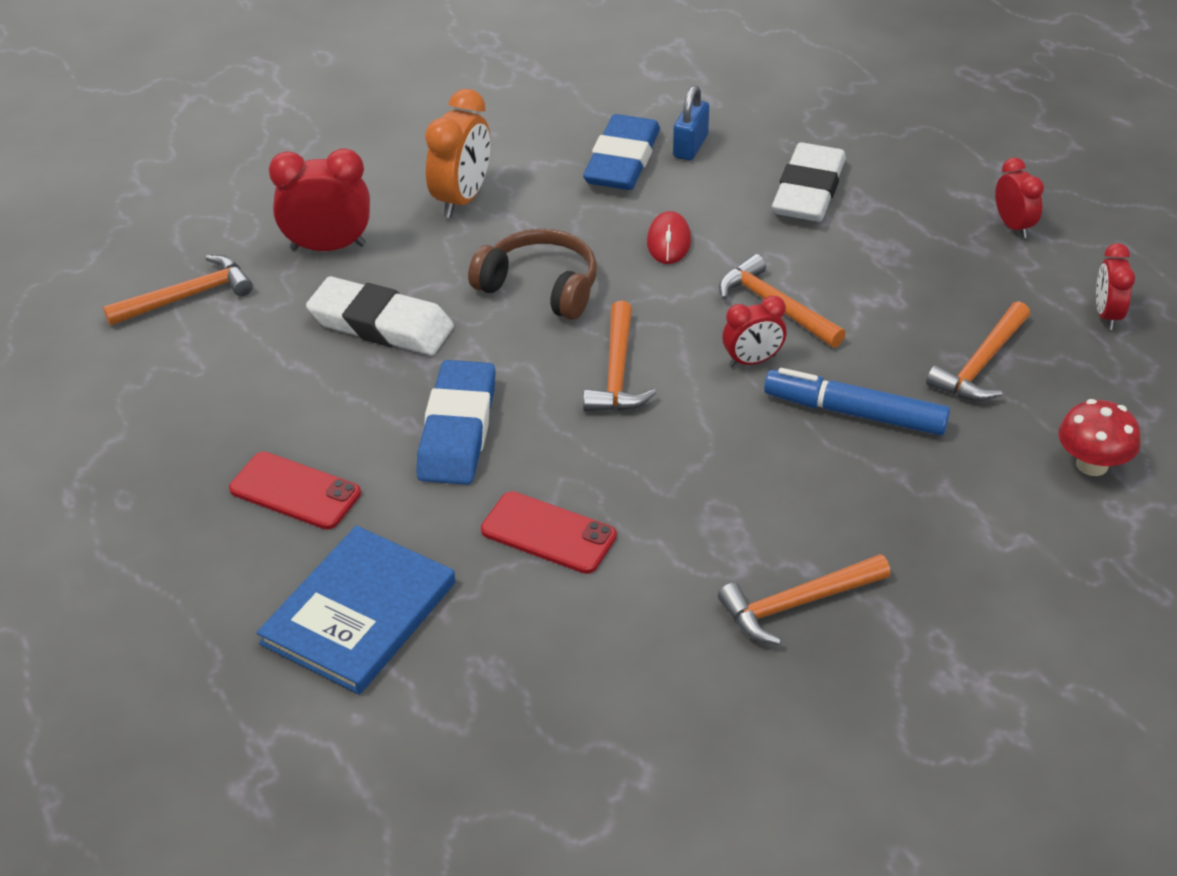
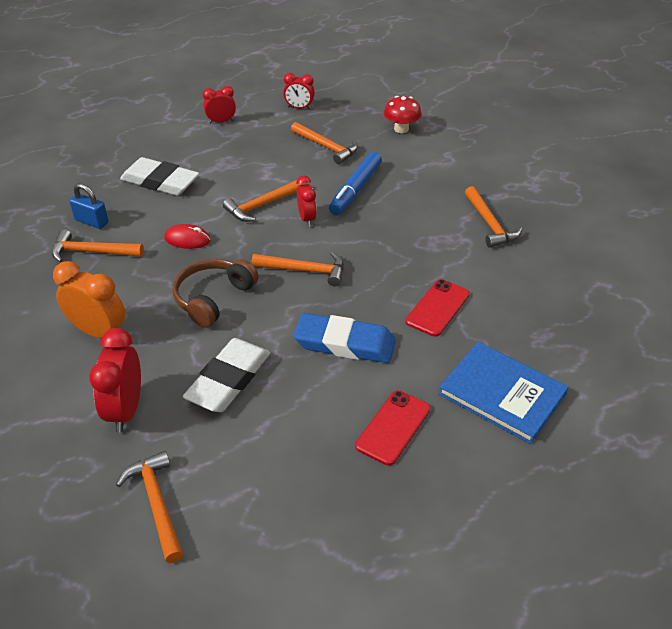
camera: 85 degrees left, 0 degrees up
blue eraser [583,114,660,190] -> orange hammer [52,229,144,262]

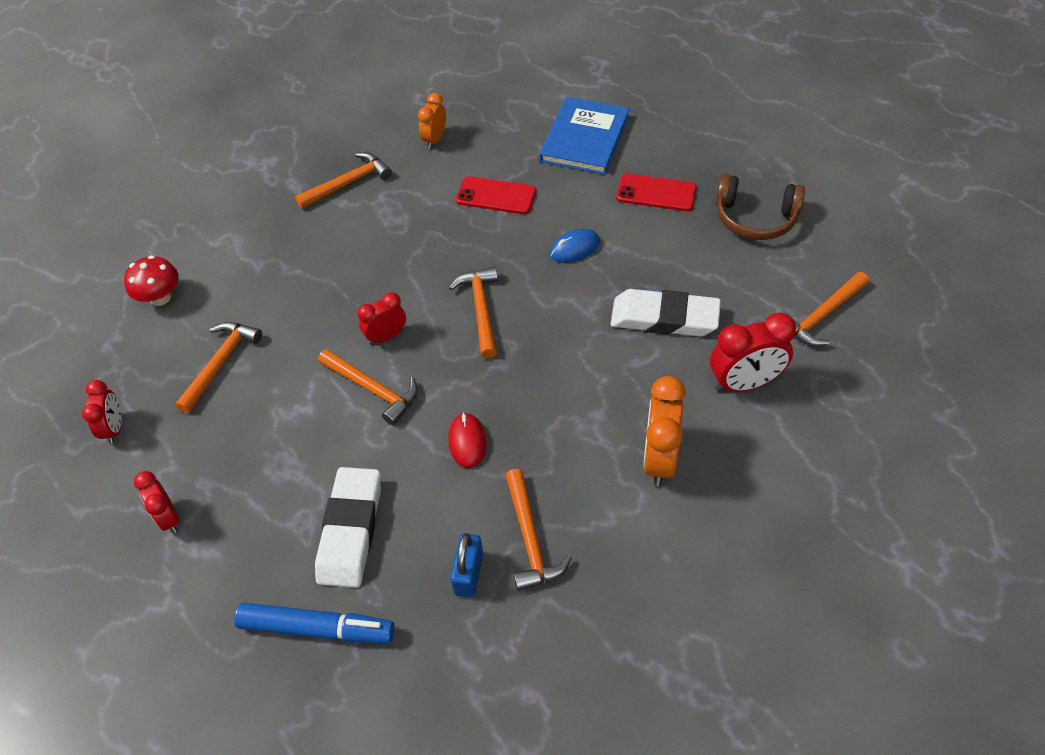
camera: 105 degrees left, 10 degrees up
brown headphones [172,259,259,328] -> brown headphones moved to [716,174,805,240]
blue eraser [294,313,396,363] -> blue mouse [550,229,600,263]
blue marker [329,152,382,215] -> blue marker moved to [234,603,395,643]
none -> orange clock [418,93,446,149]

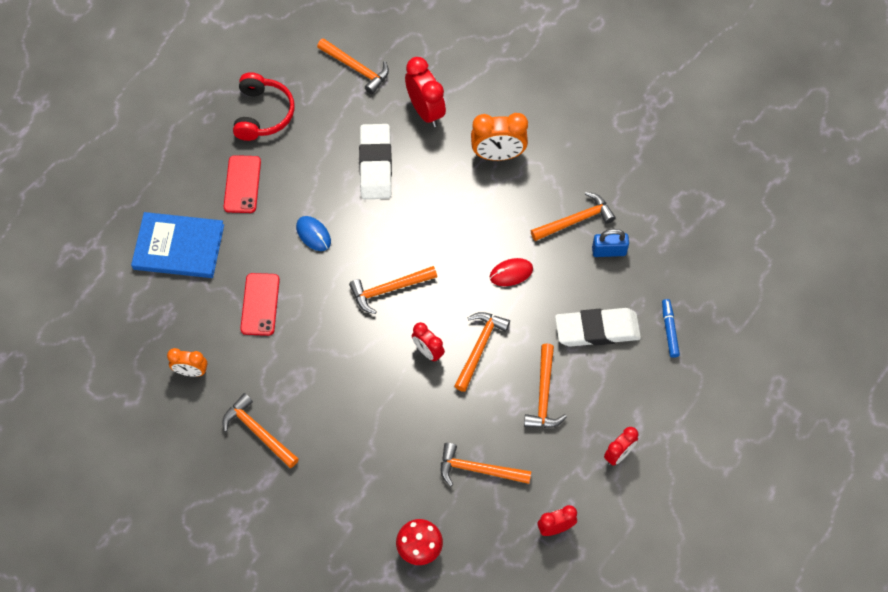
camera: 105 degrees left, 10 degrees up
blue marker [234,603,395,643] -> blue marker [662,299,680,358], size x0.59
brown headphones [716,174,805,240] -> red headphones [233,72,295,141]
none -> orange hammer [524,344,567,428]

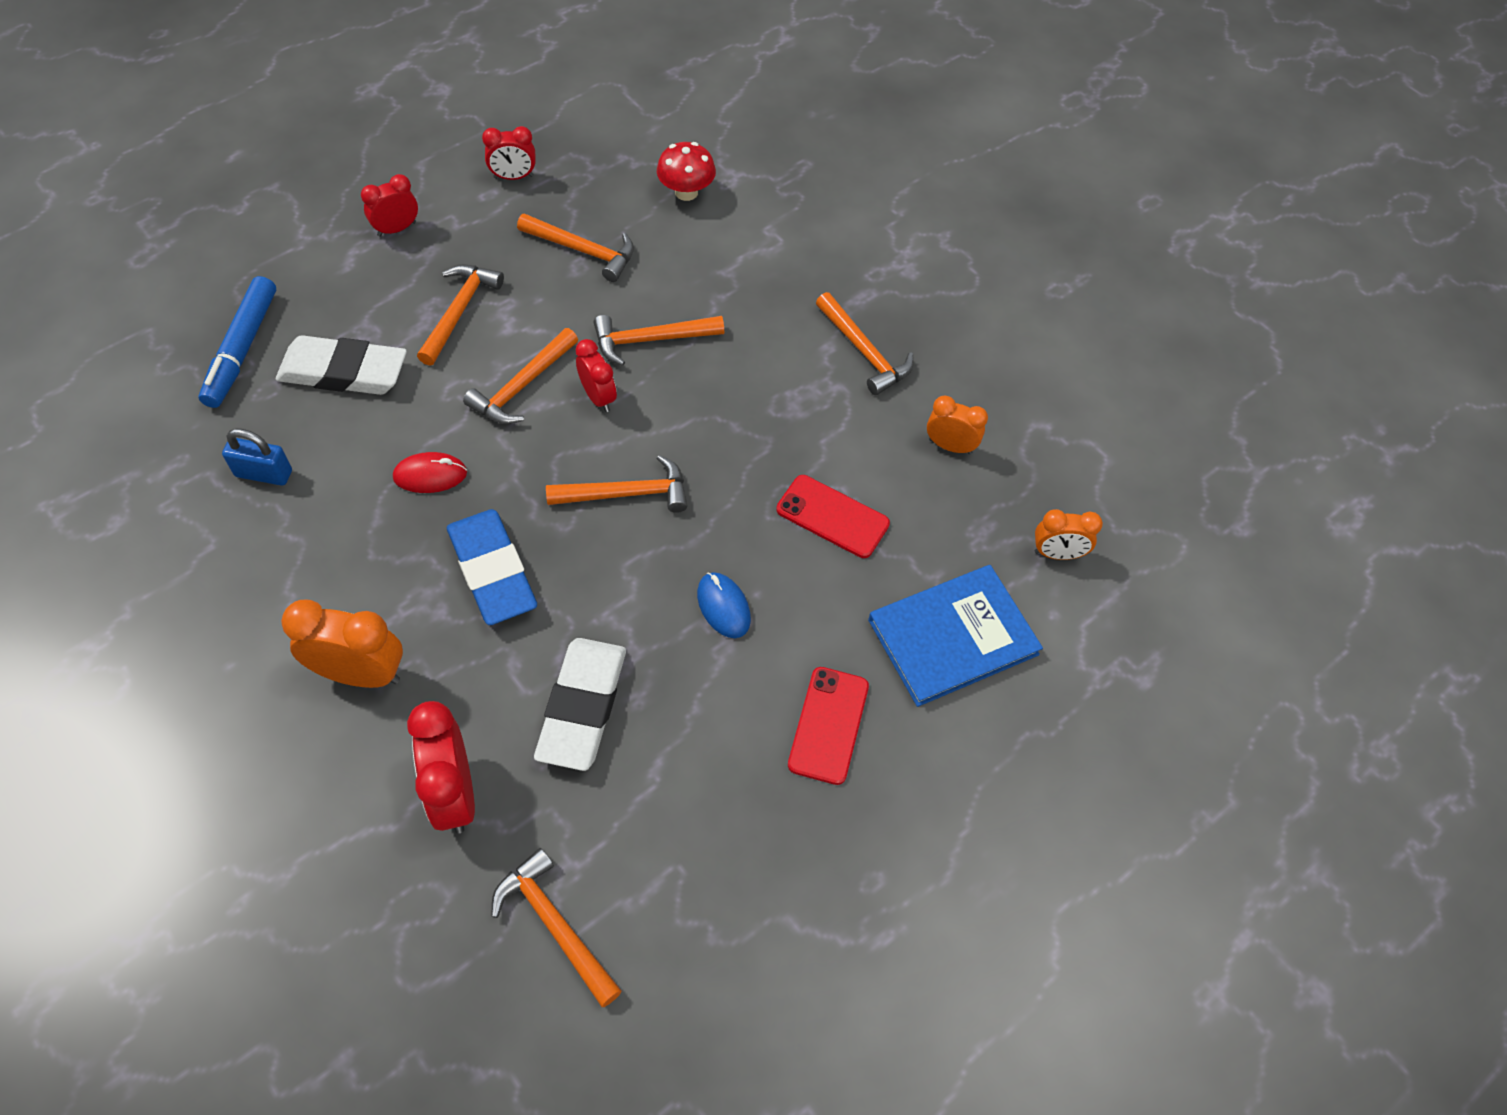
camera: 170 degrees left, 5 degrees down
blue book [131,212,224,278] -> blue book turned 45 degrees counterclockwise [868,565,1043,707]
red headphones [233,72,295,141] -> none
red phone [240,273,280,336] -> red phone turned 75 degrees counterclockwise [776,475,890,558]
orange hammer [531,192,616,241] -> orange hammer moved to [593,315,724,366]
blue marker [662,299,680,358] -> blue marker [198,276,276,408], size x1.69
none -> blue eraser [447,509,537,625]
none -> orange clock [1035,509,1103,560]

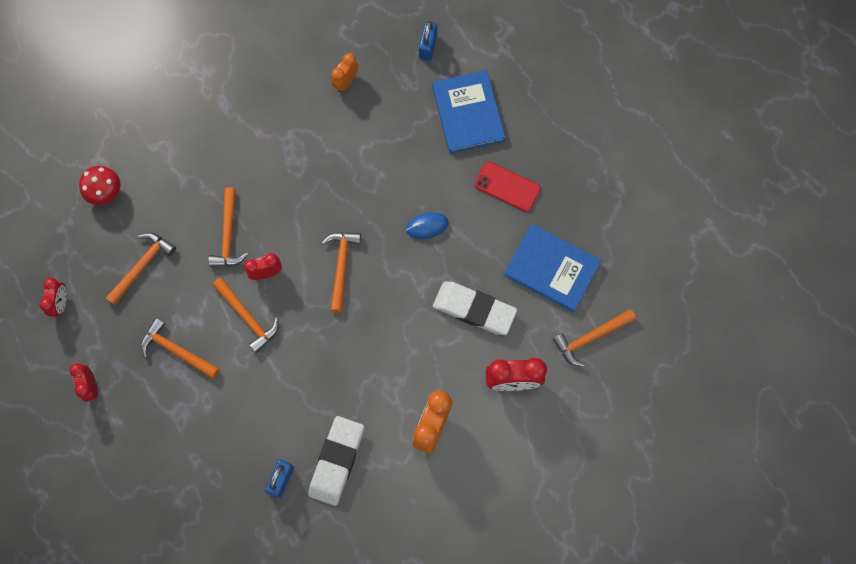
camera: 75 degrees left, 15 degrees up
blue marker [198,276,276,408] -> none
white eraser [276,335,407,395] -> white eraser moved to [308,416,364,506]
red mouse [393,452,467,493] -> none
blue eraser [447,509,537,625] -> none
red phone [776,475,890,558] -> none
orange hammer [816,292,914,395] -> none
orange clock [1035,509,1103,560] -> blue padlock [419,21,437,61]
none -> blue book [504,224,602,312]

